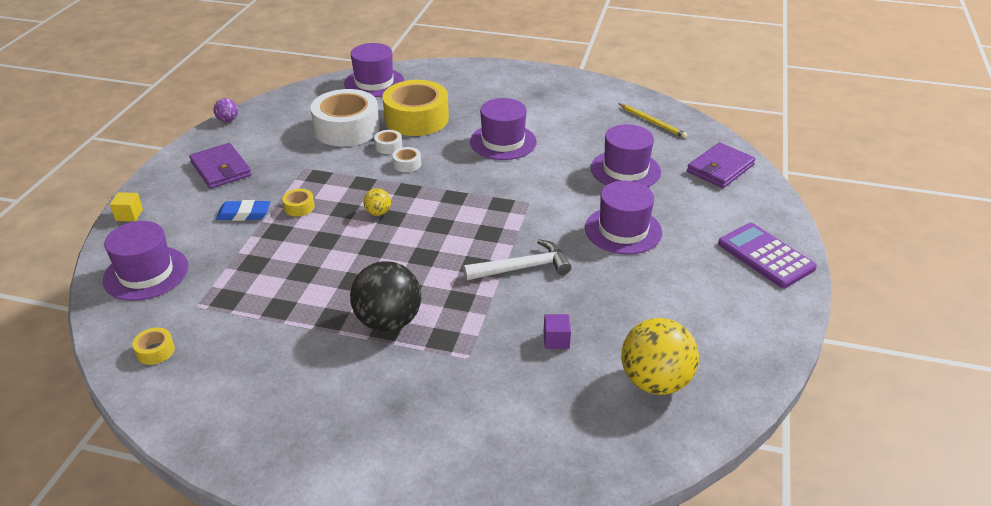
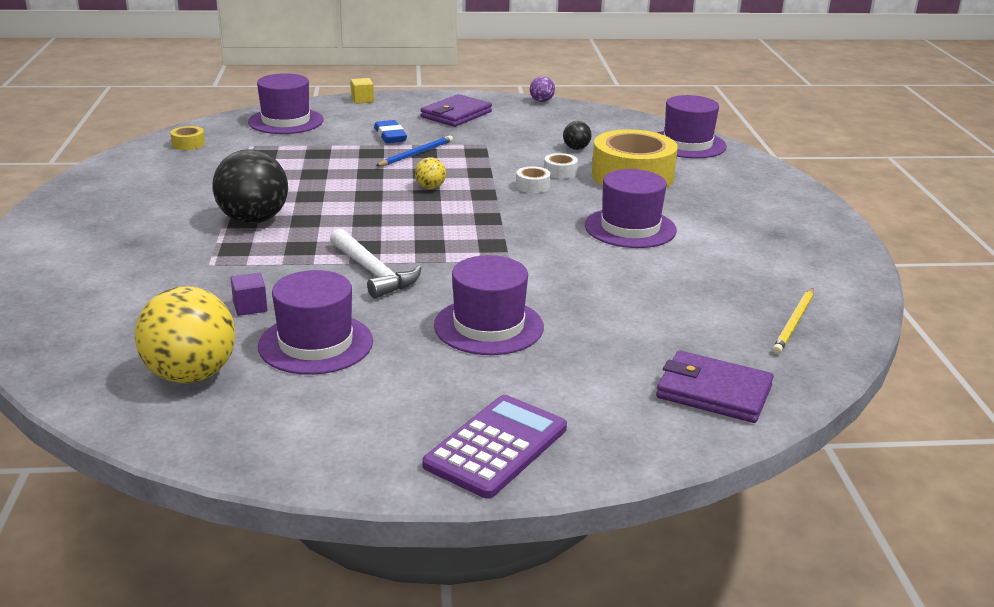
camera: 70 degrees right, 10 degrees down
yellow tape [282,189,315,217] -> blue pencil [376,135,453,166]
white tape [310,89,380,147] -> black ball [563,121,592,150]
purple hat [591,124,661,187] -> purple hat moved to [258,270,373,375]

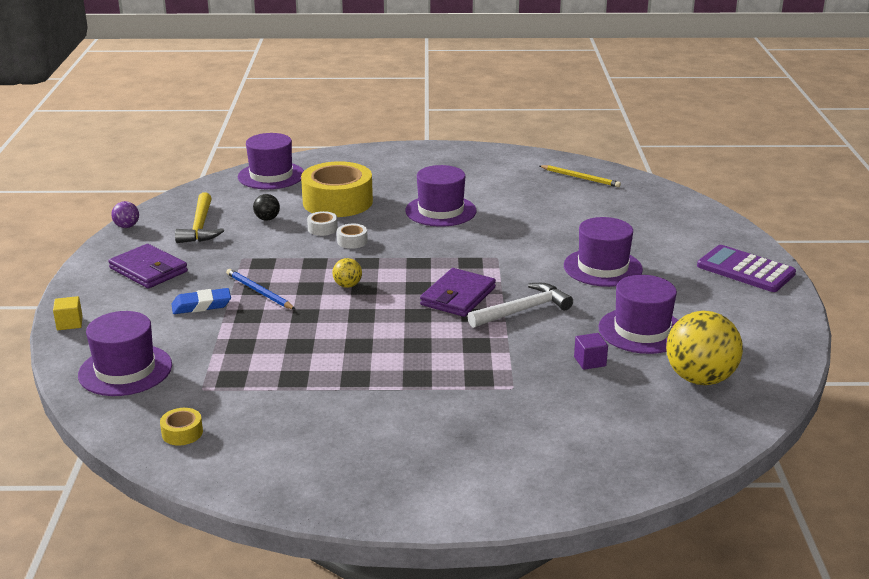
camera: 85 degrees left, 0 degrees up
black ball [212,149,288,224] -> none
purple wallet [656,350,774,423] -> purple wallet moved to [420,268,496,317]
none -> yellow hammer [175,192,224,243]

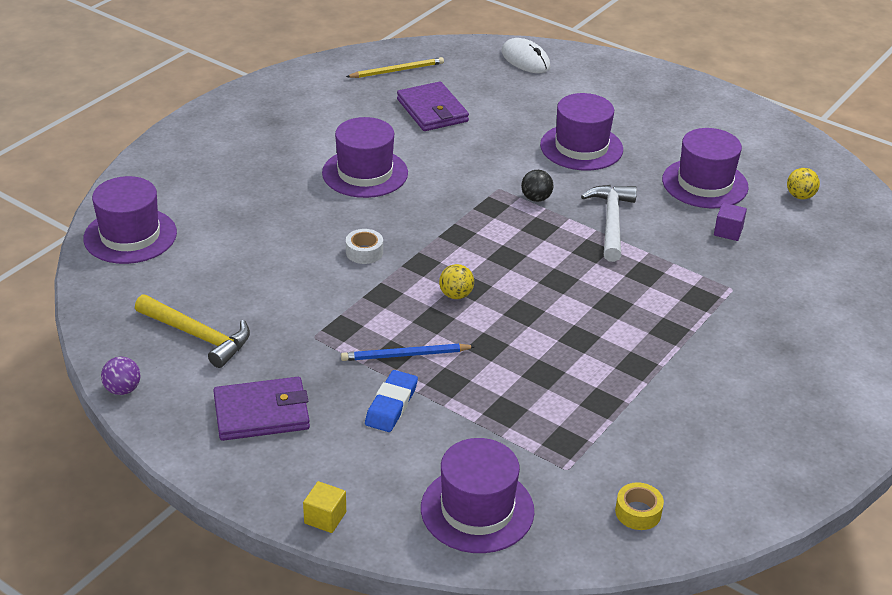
camera: 55 degrees left, 10 degrees up
black ball [253,194,280,220] -> black ball moved to [521,170,553,202]
yellow tape [301,161,373,217] -> none
white tape [307,211,338,236] -> none
purple wallet [420,268,496,317] -> purple wallet moved to [397,81,469,131]
yellow ball [666,311,743,385] -> yellow ball [787,168,820,200], size x0.46
purple calculator [697,245,796,292] -> none
none -> white mouse [502,38,550,73]

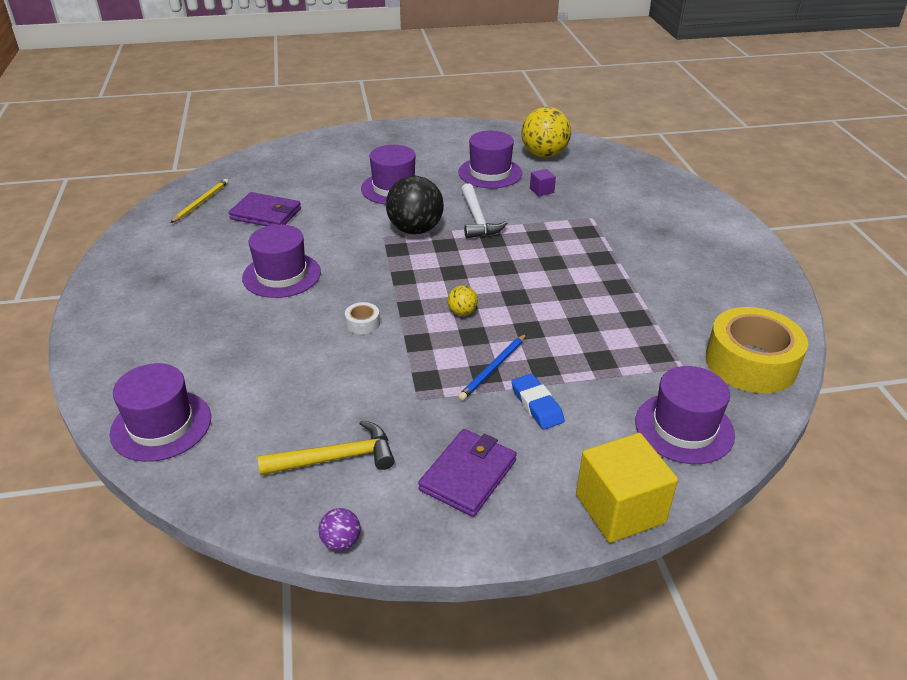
camera: 45 degrees left, 0 degrees up
yellow cube [303,481,346,533] -> yellow cube [576,433,678,543], size x2.22
white mouse [502,38,550,73] -> none
black ball [521,170,553,202] -> black ball [386,176,444,234], size x2.17
white hammer [581,185,637,262] -> white hammer turned 150 degrees counterclockwise [461,183,507,238]
yellow tape [615,482,664,530] -> yellow tape [706,307,808,393], size x2.46
yellow ball [787,168,820,200] -> yellow ball [521,107,571,158], size x2.17

